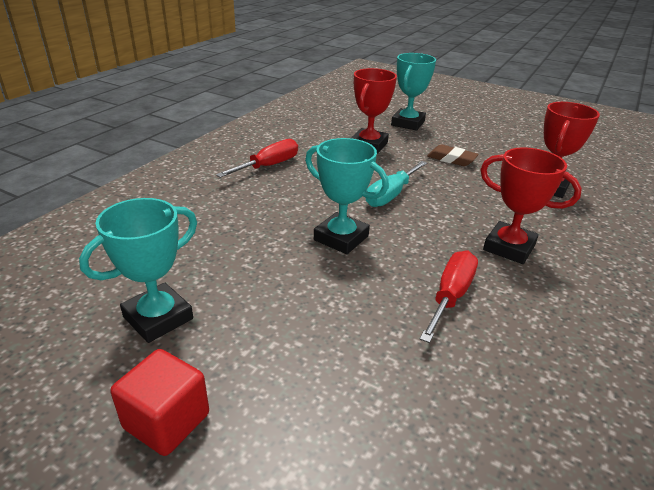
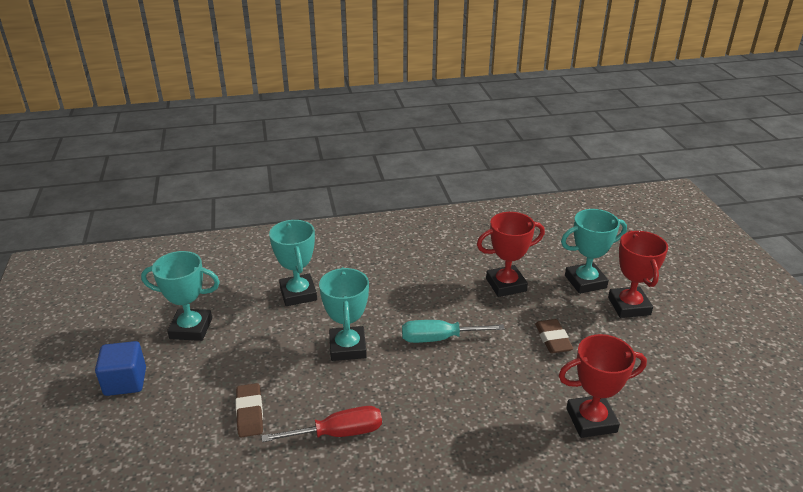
camera: 50 degrees right, 0 degrees up
red cube [111,349,209,456] -> blue cube [95,341,146,396]
red screwdriver [216,139,298,178] -> none
red trophy [480,147,582,264] -> red trophy moved to [608,231,668,318]
none -> brown eraser [235,383,263,437]
none -> turquoise trophy [269,220,317,306]

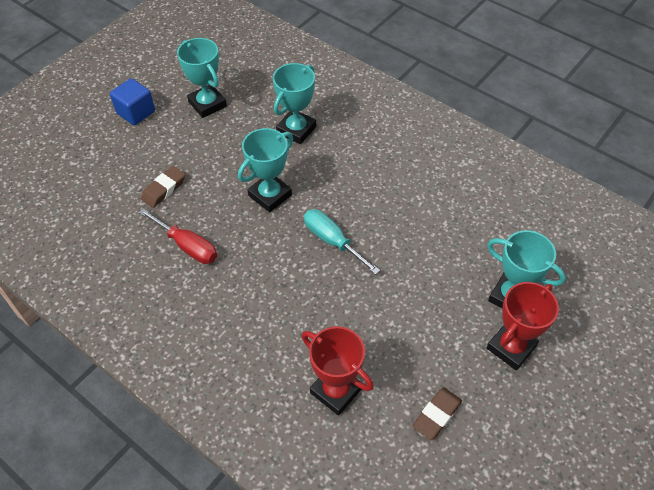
camera: 50 degrees right, 20 degrees up
red trophy [477,212,545,297] -> none
brown eraser [535,319,573,353] -> brown eraser moved to [413,388,462,440]

